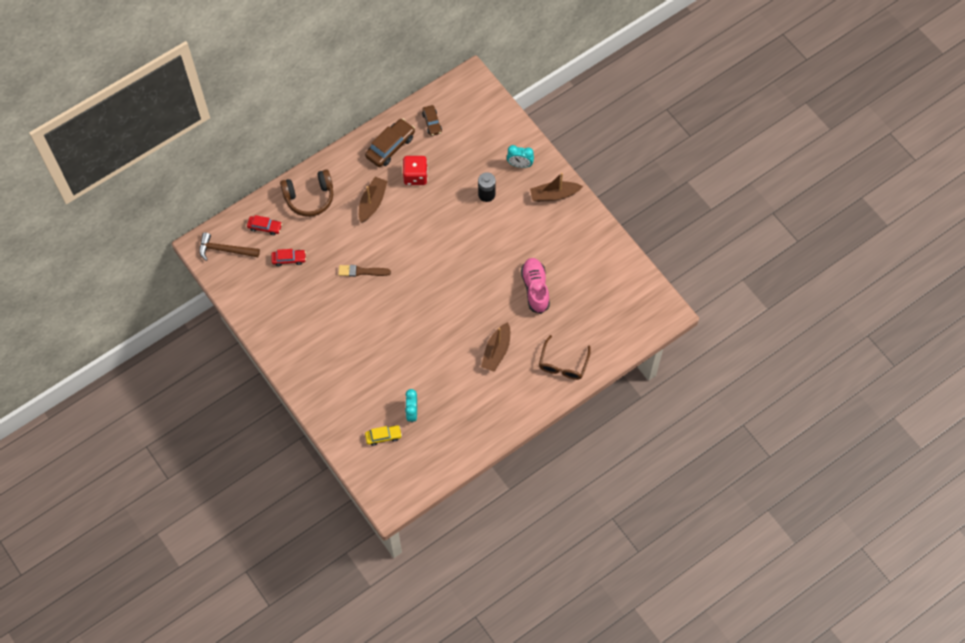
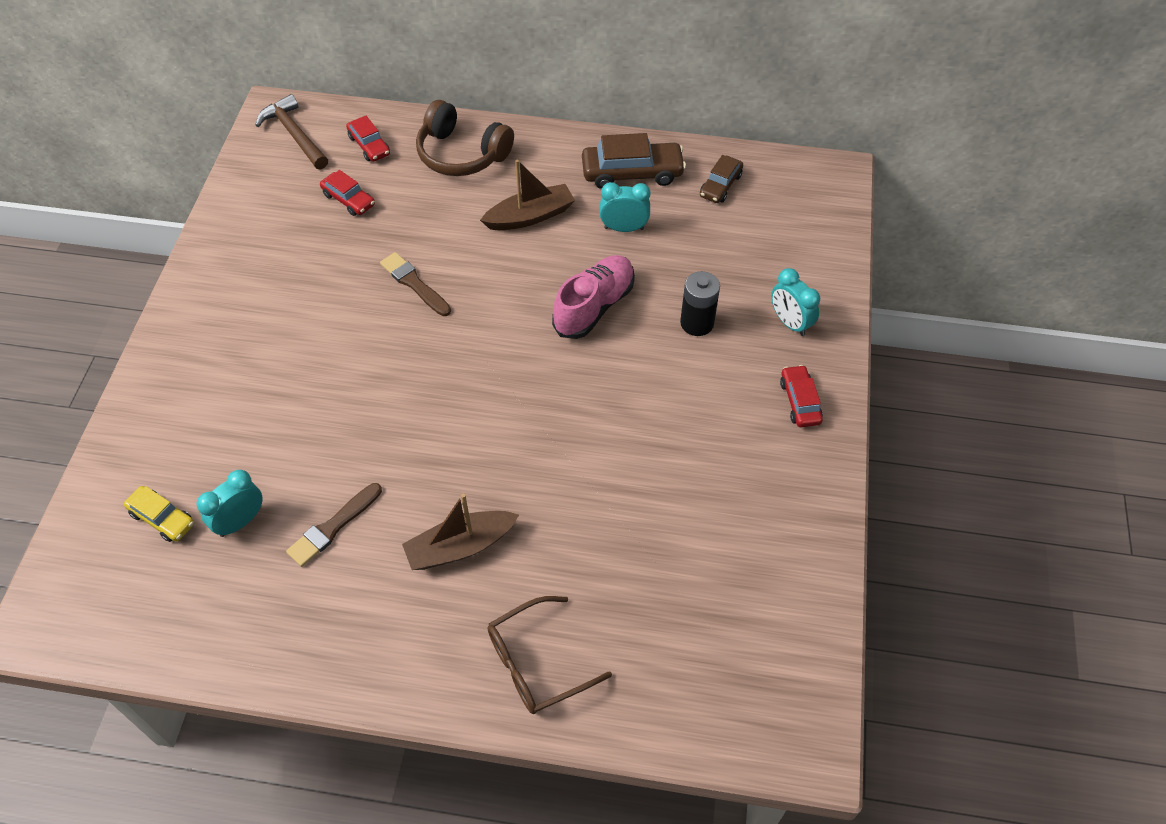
camera: 45 degrees right, 10 degrees down
red dice [403,156,428,185] -> turquoise clock [600,182,650,232]
pink shoe [521,258,550,314] -> pink shoe moved to [552,255,635,339]
brown boat [530,173,583,202] -> red car [780,365,823,427]
none -> brown brush [286,483,382,567]

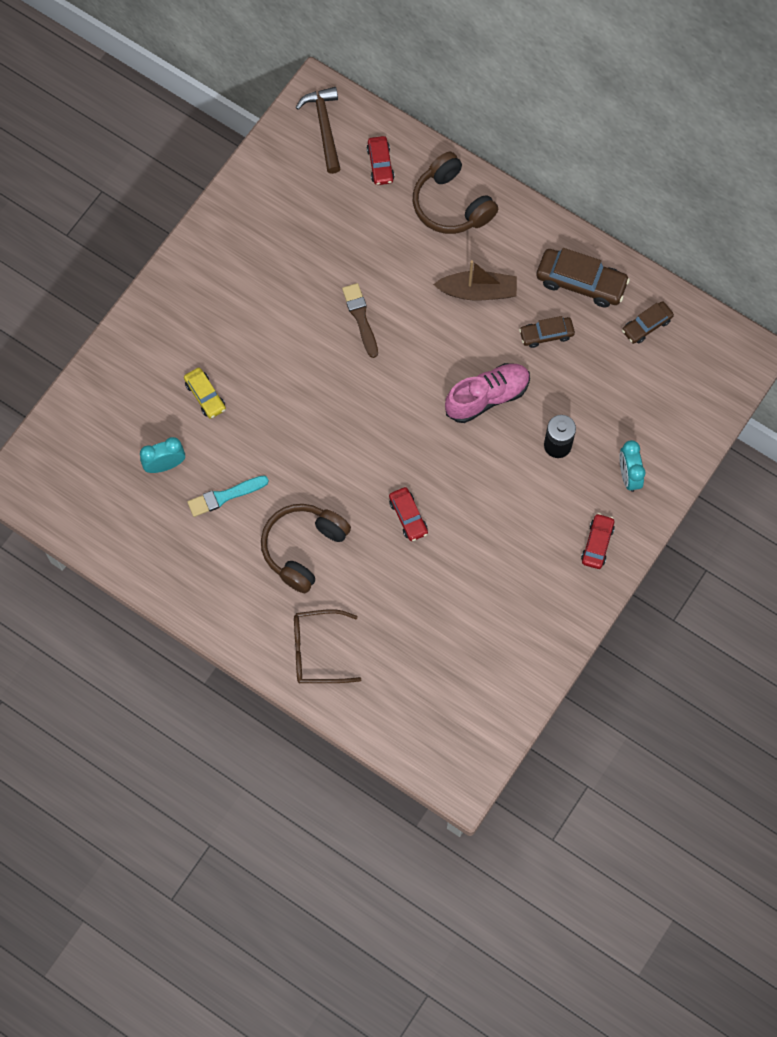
camera: 25 degrees right, 15 degrees up
yellow car [124,486,194,542] -> yellow car moved to [184,368,226,419]
brown brush [286,483,382,567] -> turquoise brush [187,476,269,517]
red car [320,170,375,216] -> red car moved to [389,487,428,541]
brown boat [402,494,519,570] -> brown headphones [261,504,351,593]
turquoise clock [600,182,650,232] -> brown car [519,316,575,348]

